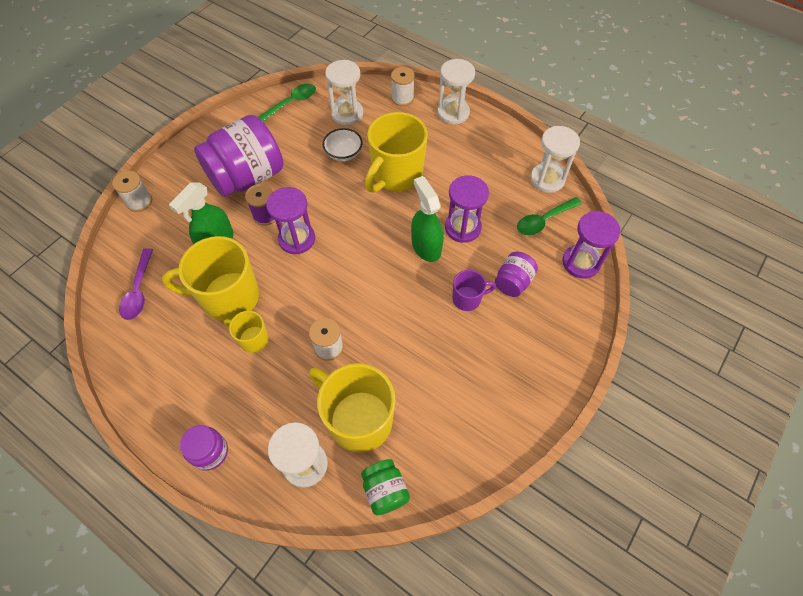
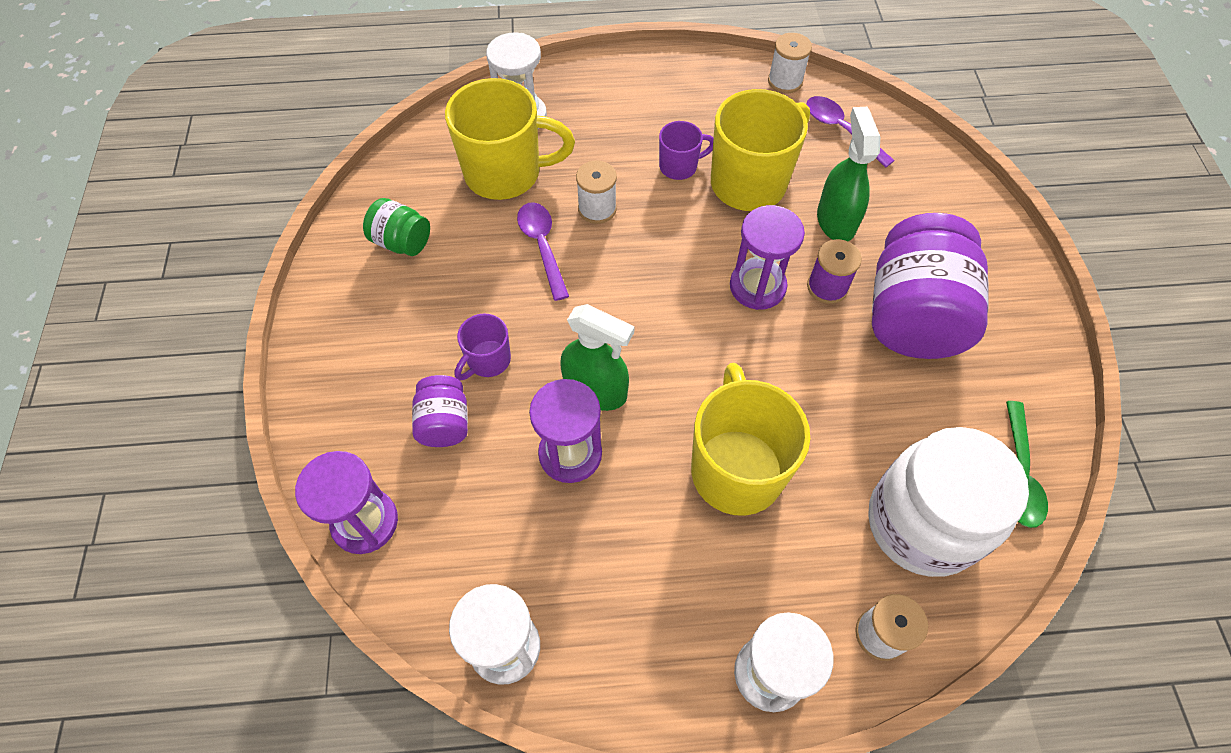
camera: 140 degrees right, 0 degrees up
white spool [112,171,152,212] -> white spool moved to [768,33,812,93]
purple jar [180,425,228,471] -> none
yellow mug [224,311,269,353] -> purple mug [659,121,713,180]
white bowl [323,128,362,161] -> none
white hourglass [325,60,363,125] -> white jar [868,427,1029,577]
green jar [361,459,410,516] -> green jar moved to [363,198,430,256]
green spoon [517,197,582,235] -> none
none -> purple spoon [517,202,569,301]

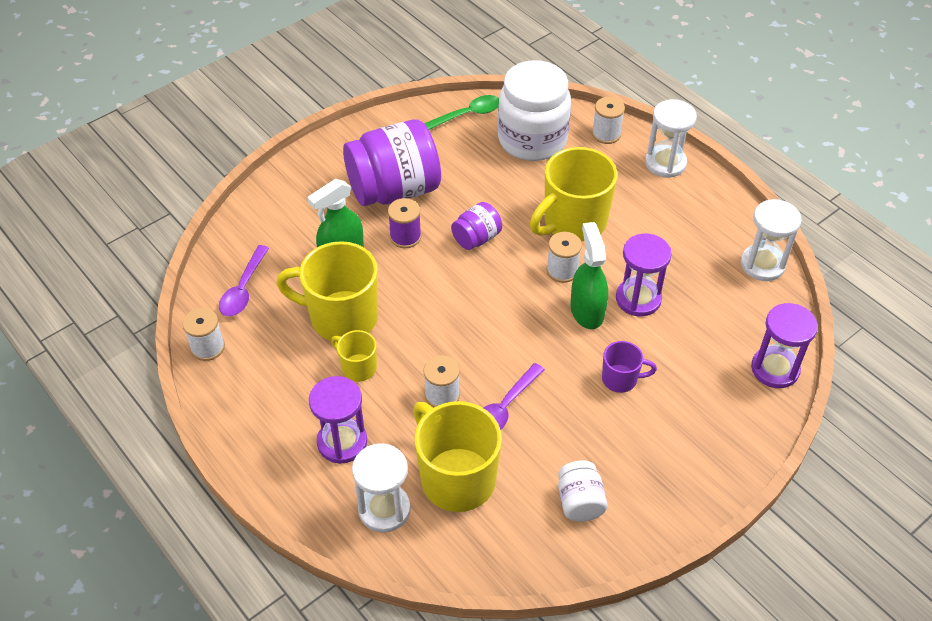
camera: 125 degrees left, 10 degrees down
green jar [363,198,430,256] -> white jar [558,461,607,522]
purple jar [412,375,468,447] -> purple jar moved to [451,202,502,250]
purple mug [659,121,713,180] -> yellow mug [331,330,377,382]
purple hourglass [730,205,805,310] -> purple hourglass moved to [309,376,367,464]
none -> white spool [546,232,582,283]

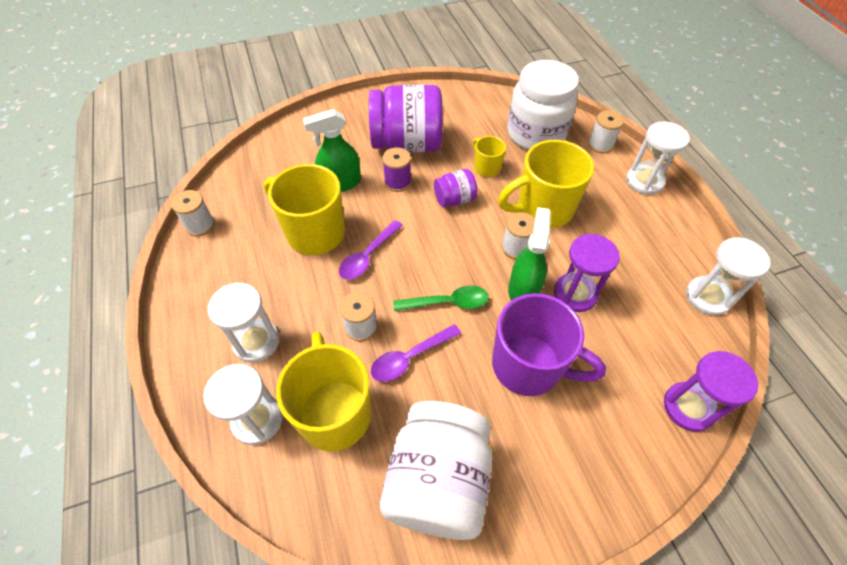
camera: 20 degrees right, 5 degrees up
purple spoon [219,245,269,316] -> purple spoon moved to [339,220,403,280]
purple hourglass [309,376,367,464] -> white hourglass [208,283,280,362]
yellow mug [331,330,377,382] -> yellow mug moved to [473,136,506,177]
green spoon [424,95,499,130] -> green spoon moved to [393,286,489,311]
white jar [558,461,607,522] -> white jar [380,401,492,540], size x2.06
purple mug [602,341,657,393] -> purple mug [492,293,606,396], size x1.99

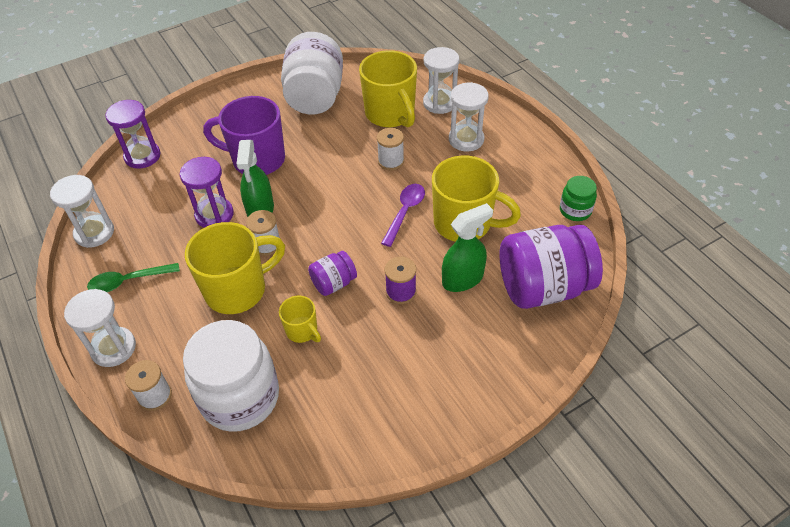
camera: 170 degrees right, 5 degrees down
white spool [171,190,215,236] -> green jar [560,176,597,221]
purple jar [369,85,443,153] -> purple jar moved to [499,225,603,309]
purple spoon [371,324,461,382] -> none
green spoon [393,286,489,311] -> green spoon moved to [87,263,180,292]

